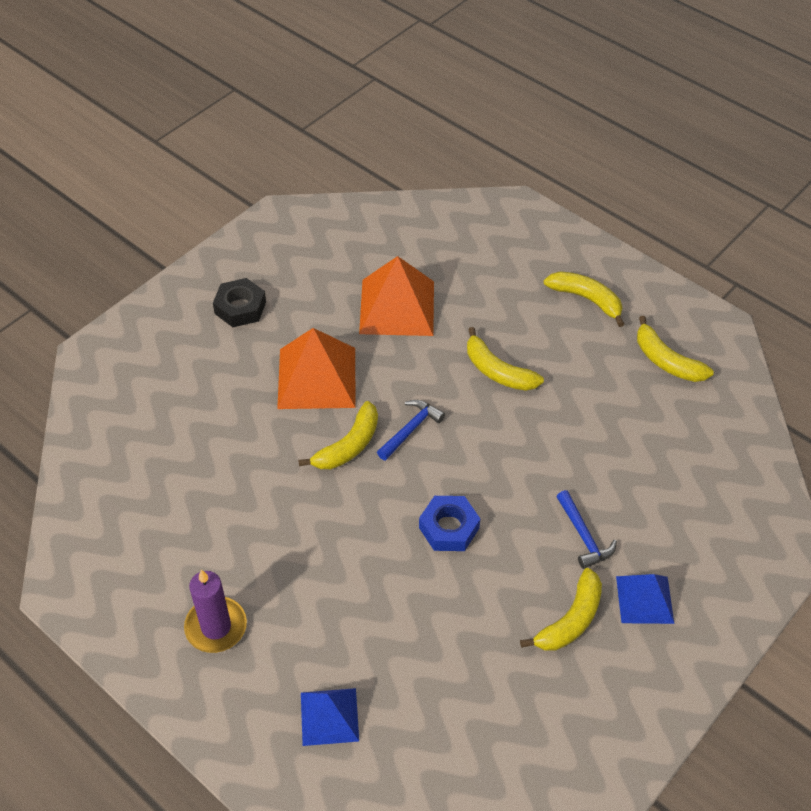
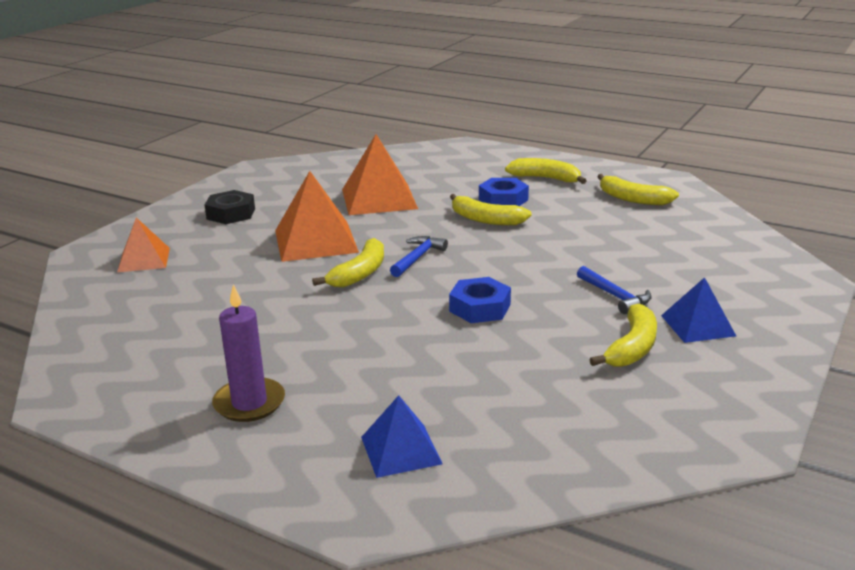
camera: 10 degrees left, 25 degrees down
none -> orange pyramid [117,218,170,272]
none -> blue nut [479,178,529,206]

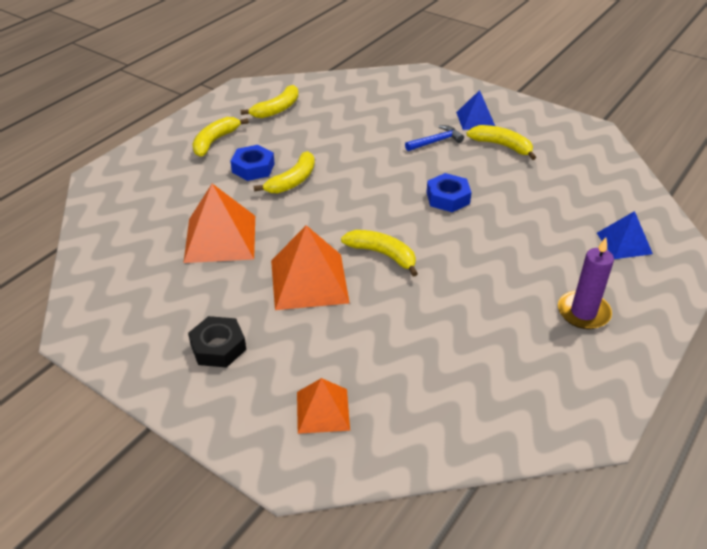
camera: 85 degrees left, 15 degrees up
blue hammer [390,236,448,277] -> none

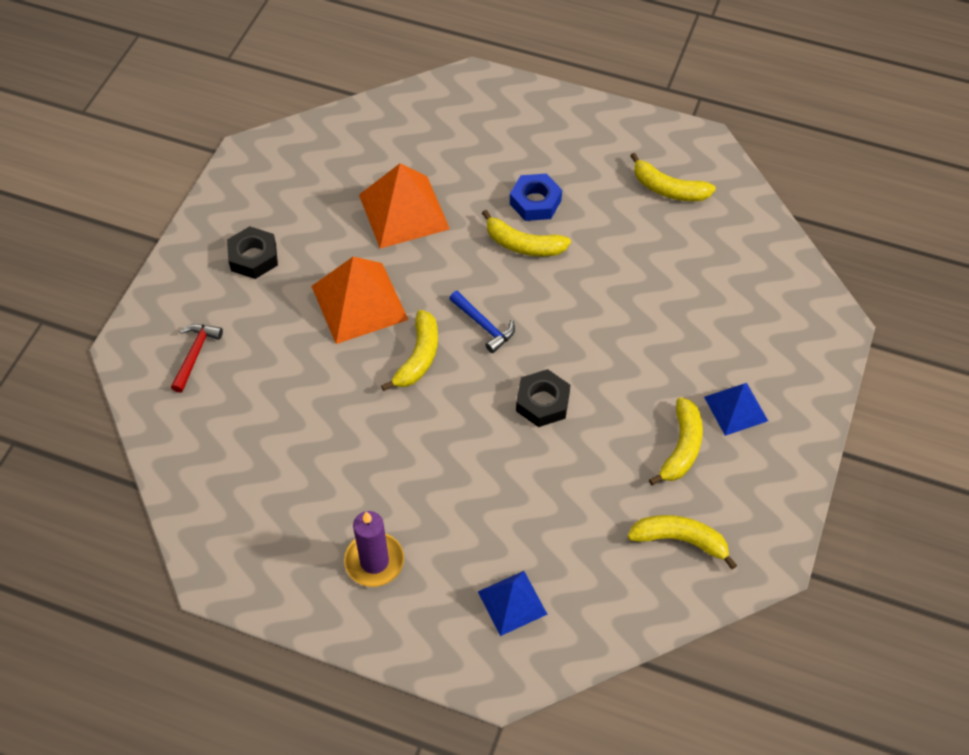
camera: 75 degrees right, 15 degrees up
yellow banana [192,117,249,157] -> yellow banana moved to [628,515,737,569]
orange pyramid [297,378,350,434] -> red hammer [171,324,223,393]
blue hammer [405,125,464,151] -> blue hammer moved to [449,291,515,353]
blue nut [426,173,472,212] -> black nut [516,369,570,427]

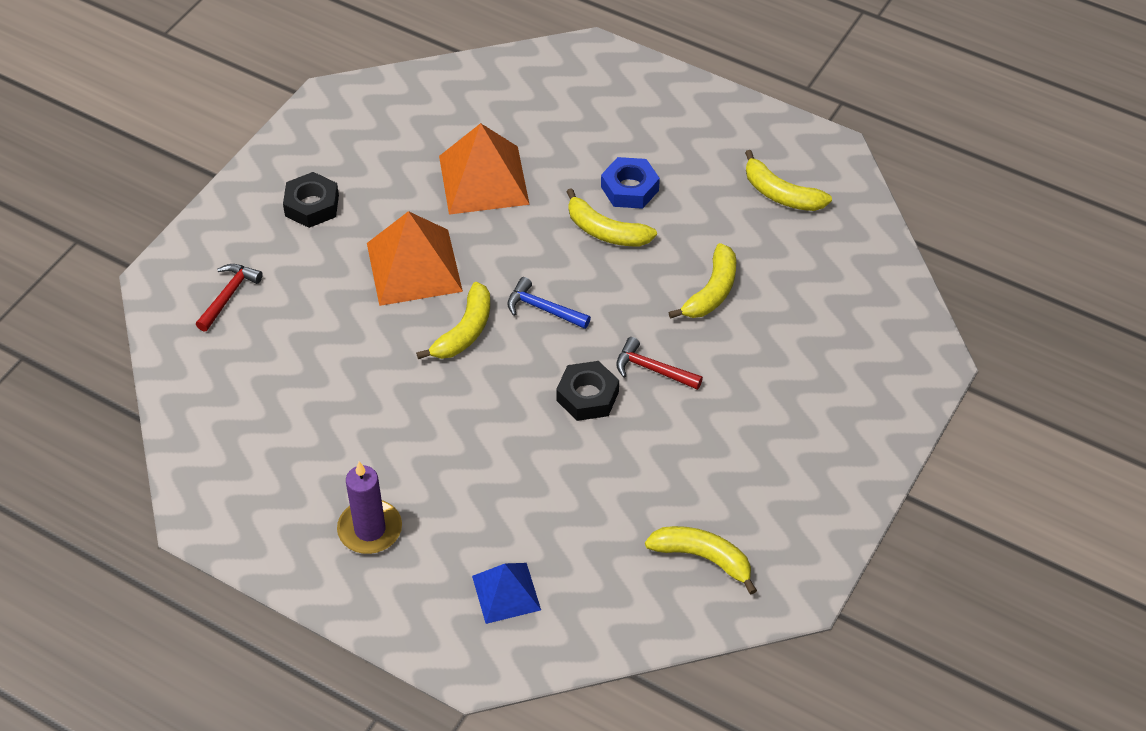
camera: 10 degrees right, 5 degrees down
blue hammer [449,291,515,353] -> blue hammer turned 150 degrees clockwise [507,277,591,329]
yellow banana [649,397,703,485] -> yellow banana moved to [668,243,736,319]
blue pyramid [704,383,768,436] -> none
none -> red hammer [616,337,703,390]

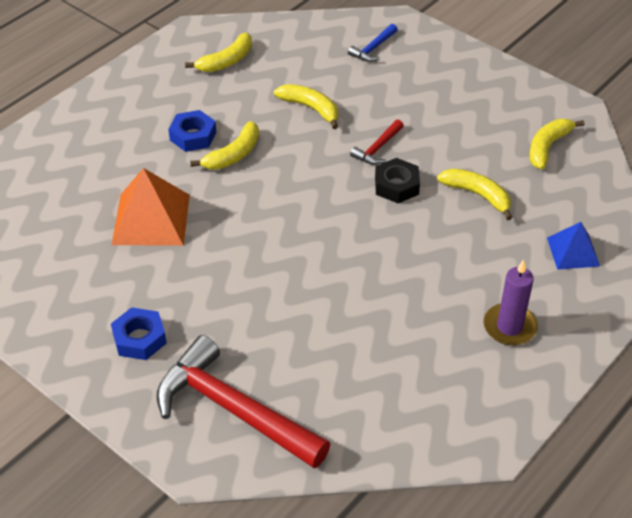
camera: 80 degrees left, 5 degrees down
red hammer [196,264,263,332] -> red hammer [156,335,330,469], size x2.25
black nut [283,172,339,228] -> blue nut [111,307,167,360]
orange pyramid [367,211,463,306] -> none
yellow banana [416,282,490,359] -> yellow banana moved to [437,168,512,220]
blue hammer [507,277,591,329] -> blue hammer moved to [348,24,398,62]

